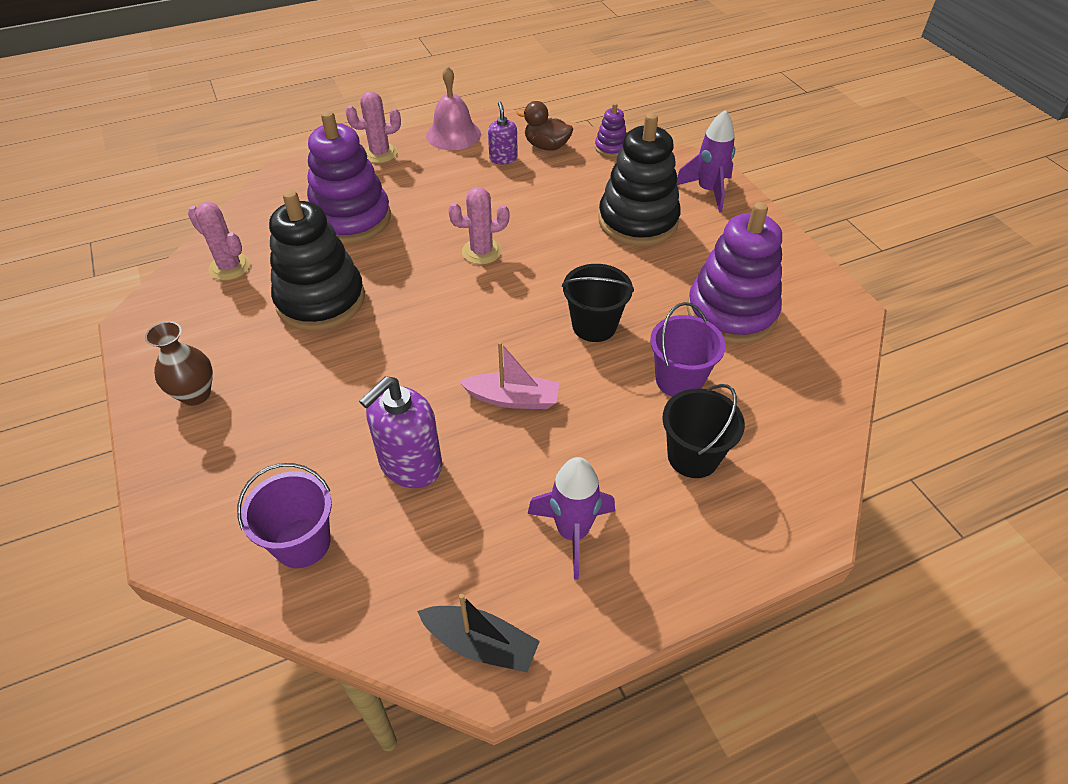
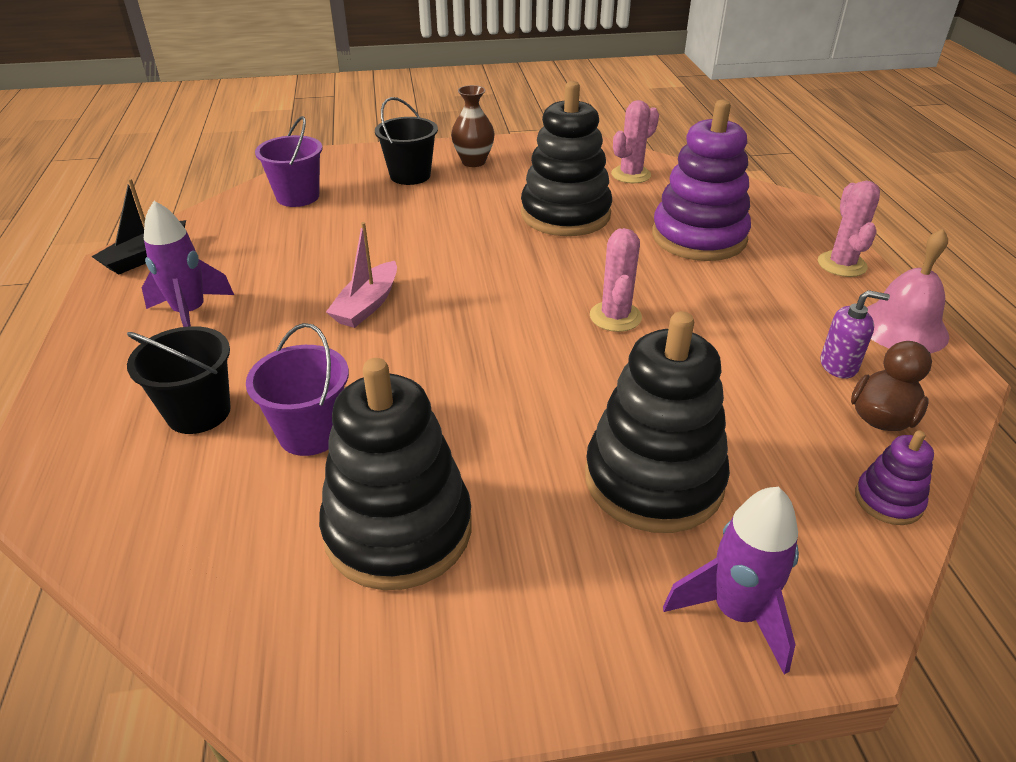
camera: 105 degrees right, 10 degrees down
purple soap dispenser [359,376,442,488] -> none
black bucket [562,264,634,342] -> black bucket moved to [375,97,438,185]
purple stacking toy [687,202,782,344] -> black stacking toy [319,358,472,590]

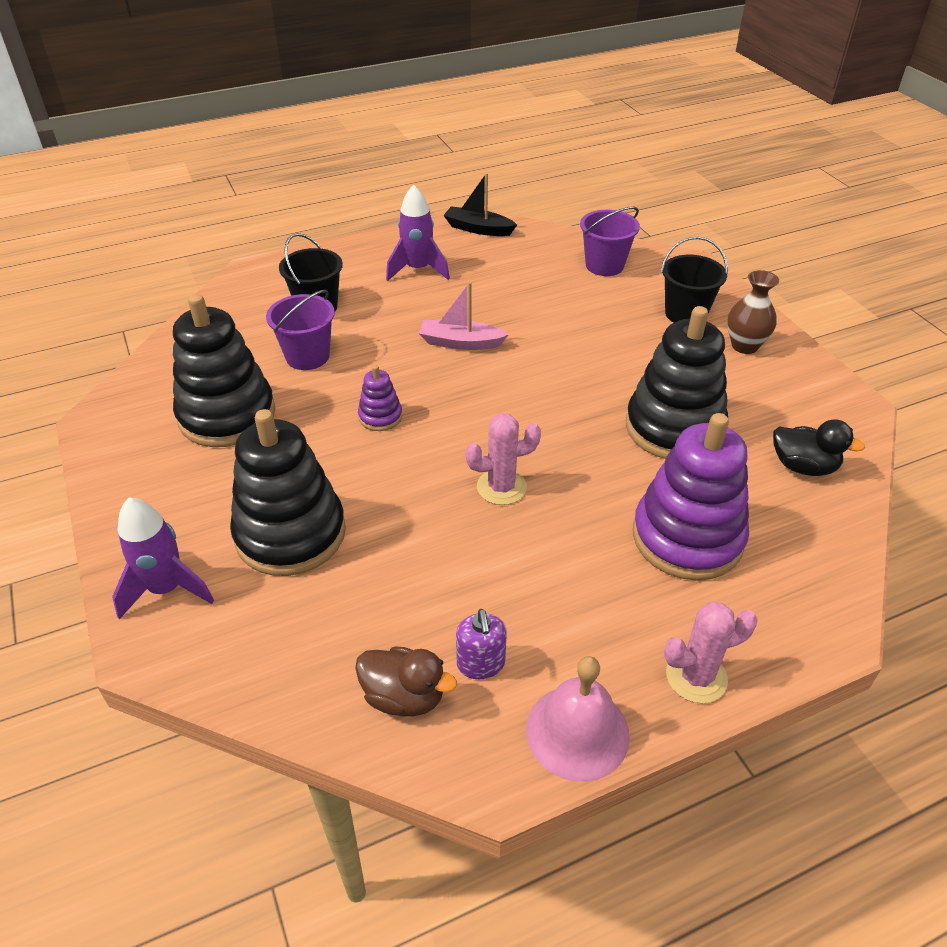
camera: 75 degrees right, 5 degrees up
pink cactus [611,100,659,183] -> black duck [773,419,865,476]
purple stacking toy [855,430,934,525] -> purple stacking toy moved to [358,365,402,431]

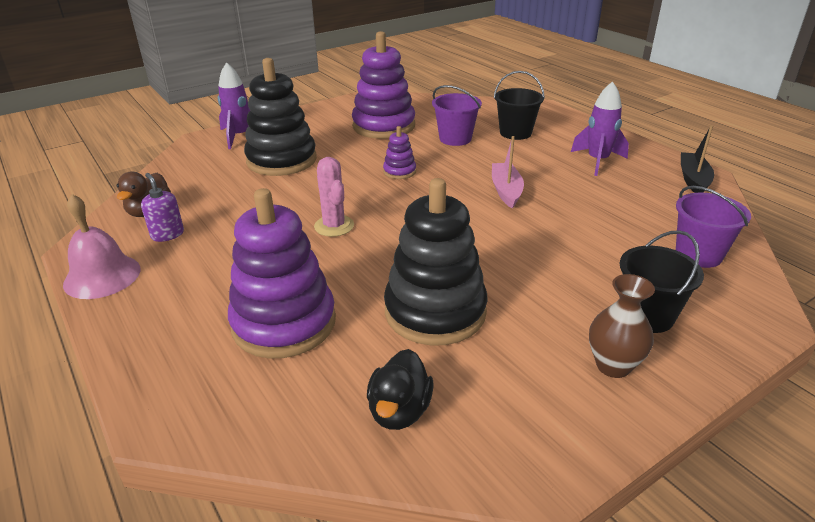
camera: 80 degrees right, 10 degrees down
black stacking toy [173,294,275,447] -> purple stacking toy [352,31,415,139]
purple soap dispenser [456,609,507,679] -> purple soap dispenser turned 75 degrees clockwise [141,173,184,242]
pink cactus [664,602,758,703] -> none

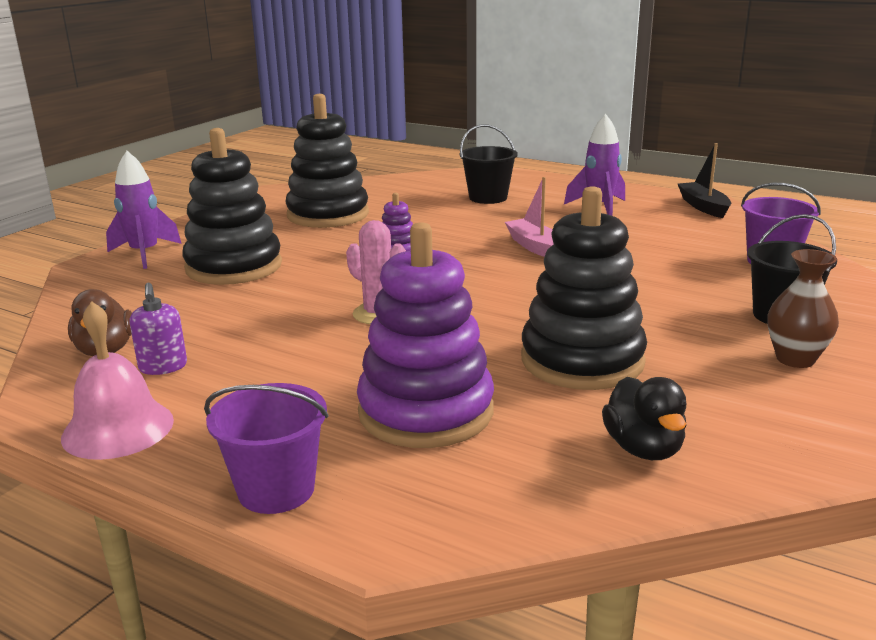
camera: 25 degrees left, 10 degrees down
purple soap dispenser [141,173,184,242] -> purple soap dispenser turned 135 degrees counterclockwise [129,283,187,375]
purple stacking toy [352,31,415,139] -> black stacking toy [286,94,369,228]
purple bucket [432,85,482,146] -> purple bucket moved to [204,383,328,514]

